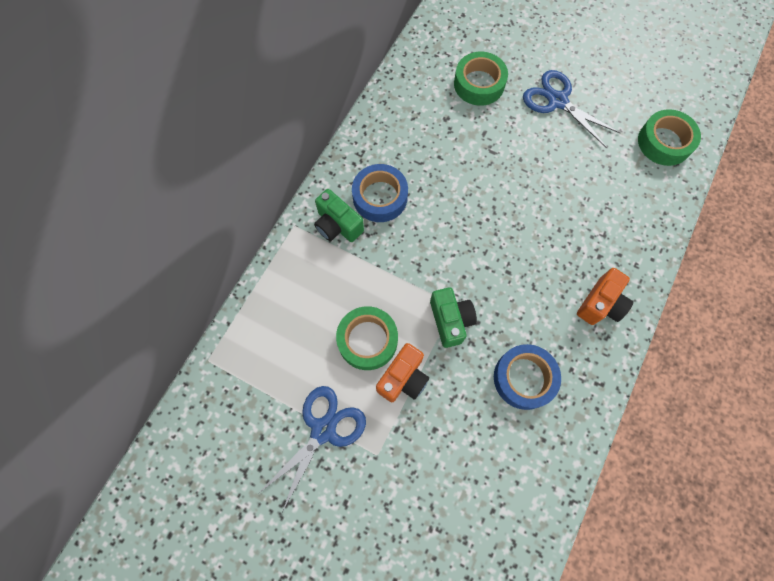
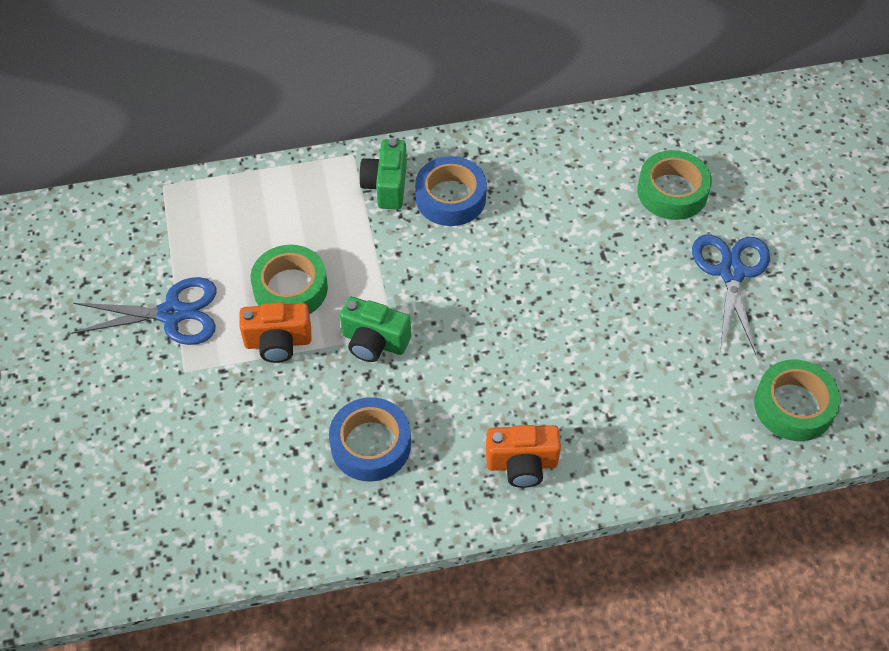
camera: 50 degrees right, 15 degrees down
green camera [430,287,477,348] -> green camera turned 75 degrees clockwise [340,297,411,362]

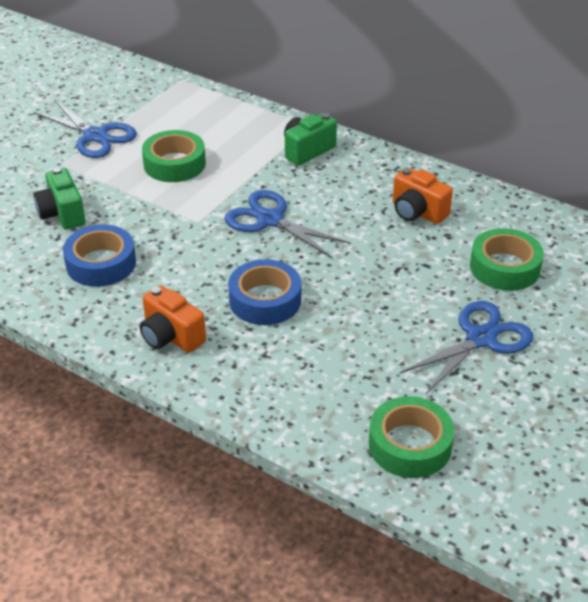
camera: 45 degrees right, 15 degrees down
orange camera [240,302,312,363] -> orange camera moved to [393,167,453,224]
green camera [340,297,411,362] -> green camera moved to [33,167,85,230]
blue tape [415,156,487,226] -> blue tape moved to [228,259,301,325]
none -> blue scissors [224,190,351,259]

